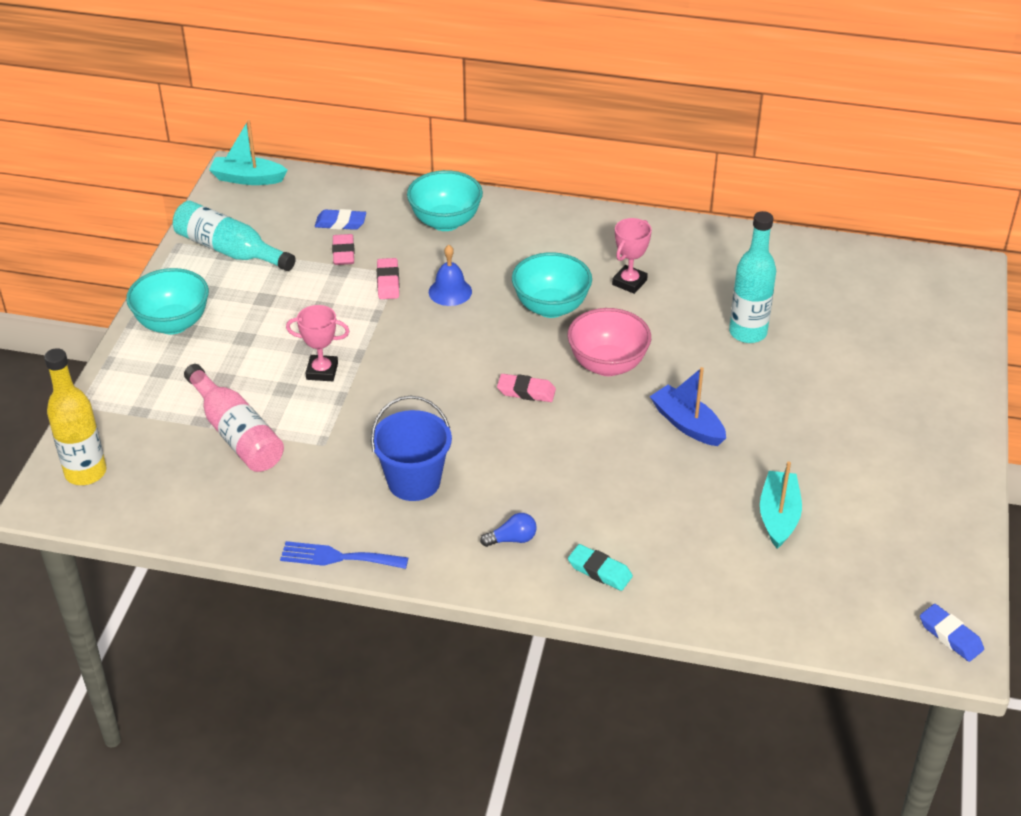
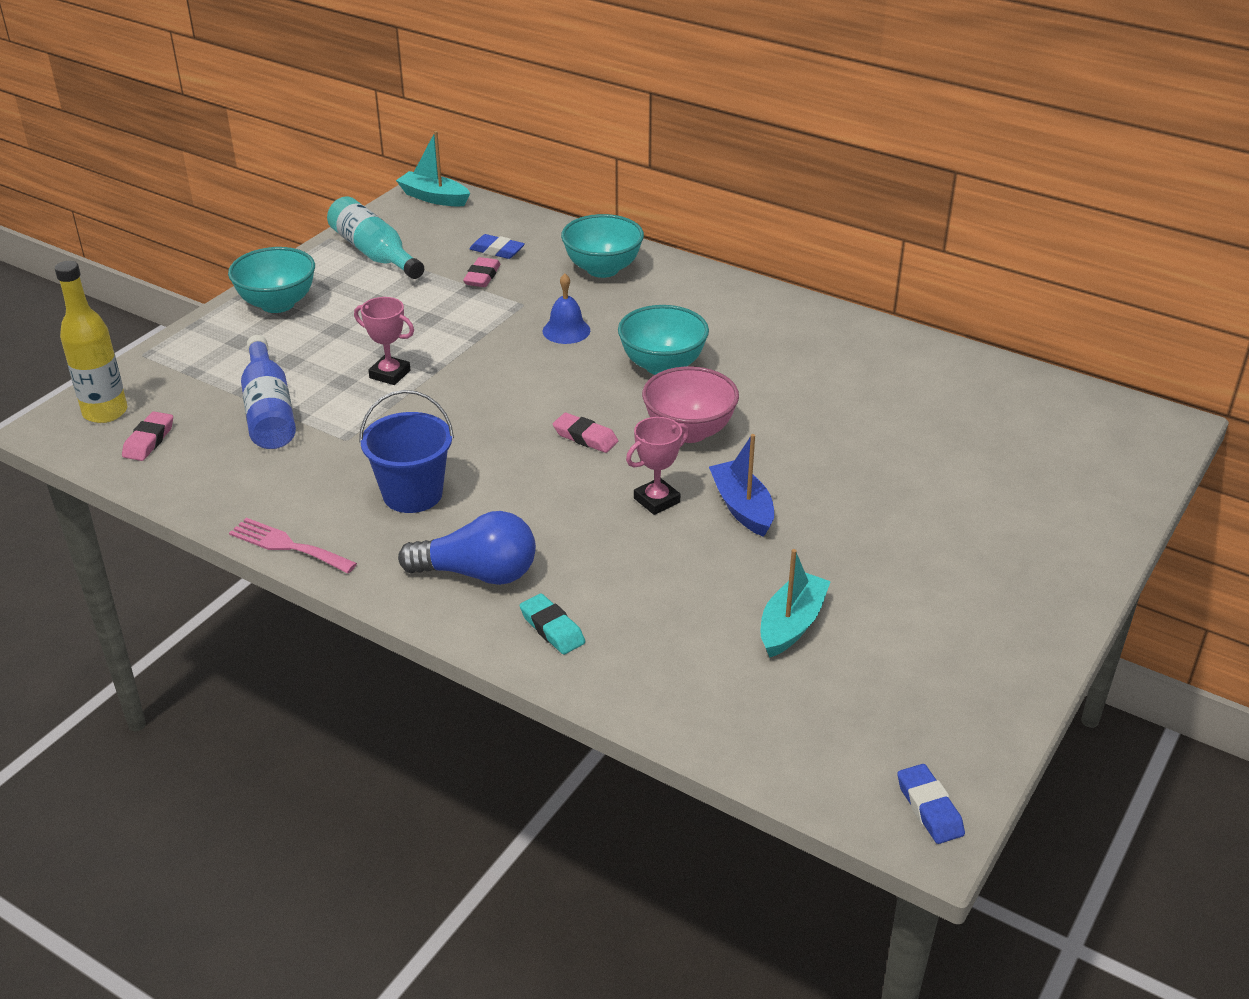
camera: 20 degrees right, 5 degrees down
pink bottle [184,364,284,472] -> blue bottle [241,335,296,449]
blue fork [280,541,408,569] -> pink fork [229,518,357,573]
pink eraser [377,258,400,299] -> pink eraser moved to [122,412,173,461]
blue light bulb [480,513,537,547] -> blue light bulb [398,511,536,585], size x2.08
pink trophy [612,218,652,294] -> pink trophy moved to [626,417,689,515]
turquoise bottle [729,211,776,343] -> none

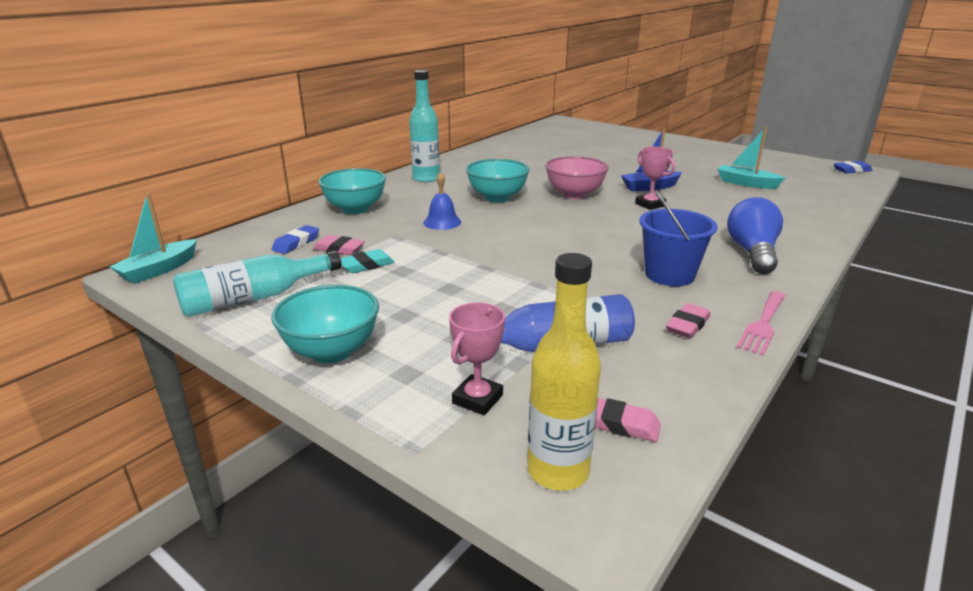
camera: 85 degrees left, 10 degrees down
pink trophy [354,297,414,385] -> pink trophy moved to [449,302,505,415]
turquoise eraser [520,593,585,655] -> turquoise eraser moved to [340,249,395,273]
pink eraser [553,413,618,453] -> pink eraser moved to [666,303,711,338]
none -> turquoise bottle [409,70,440,182]

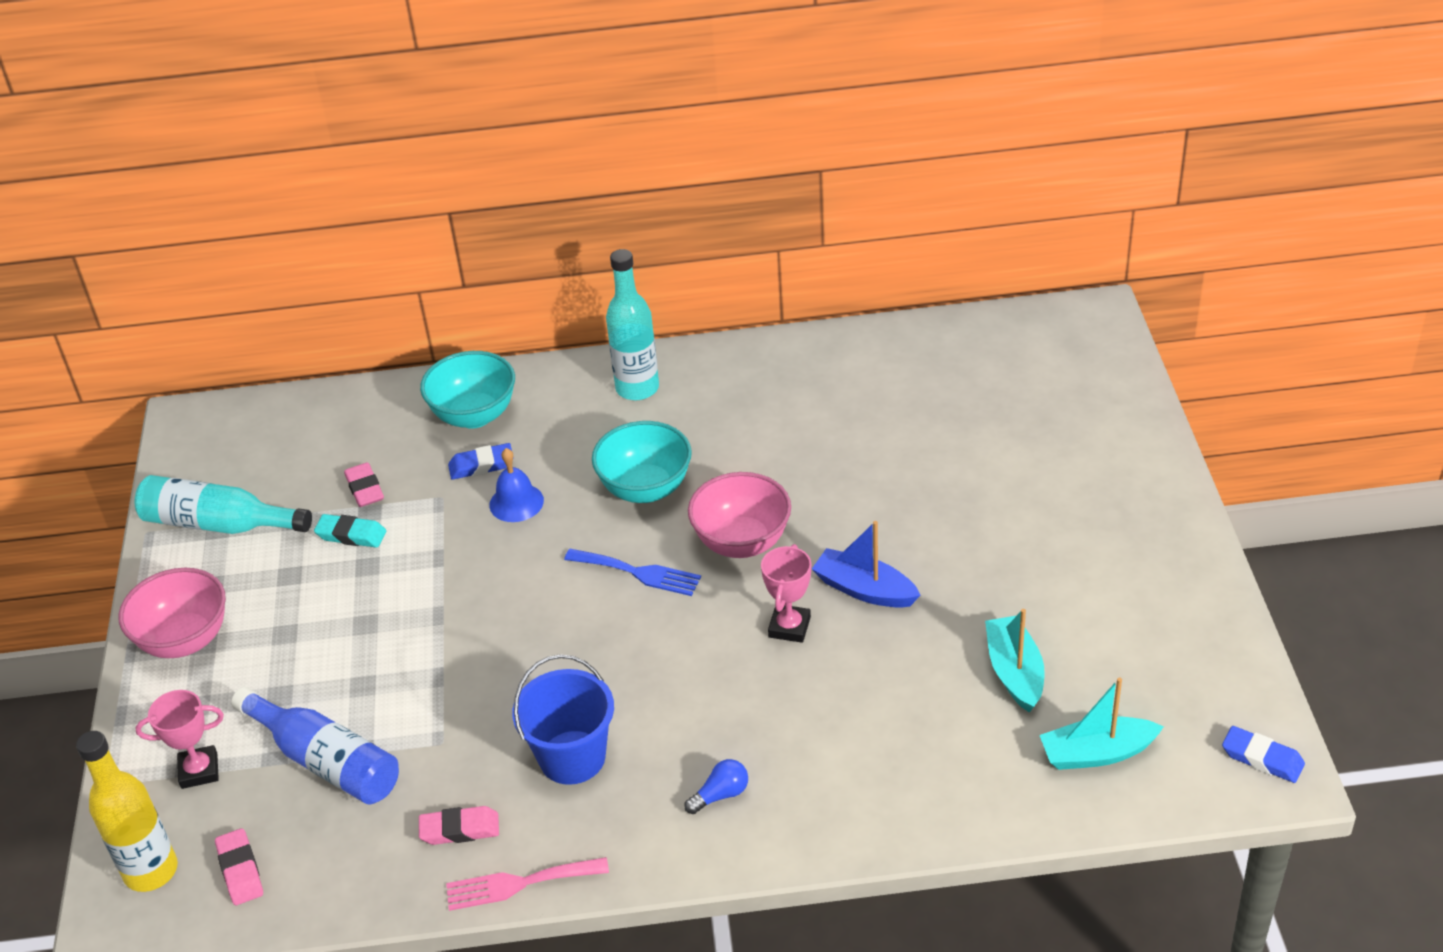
camera: 50 degrees right, 15 degrees up
turquoise boat [109,193,197,284] -> turquoise boat moved to [1040,678,1164,770]
turquoise bowl [271,285,379,364] -> pink bowl [119,568,226,658]
blue eraser [272,225,319,254] -> blue eraser moved to [448,443,514,480]
blue light bulb [727,197,783,274] -> blue light bulb [684,759,748,814], size x0.48
none -> blue fork [564,549,701,596]

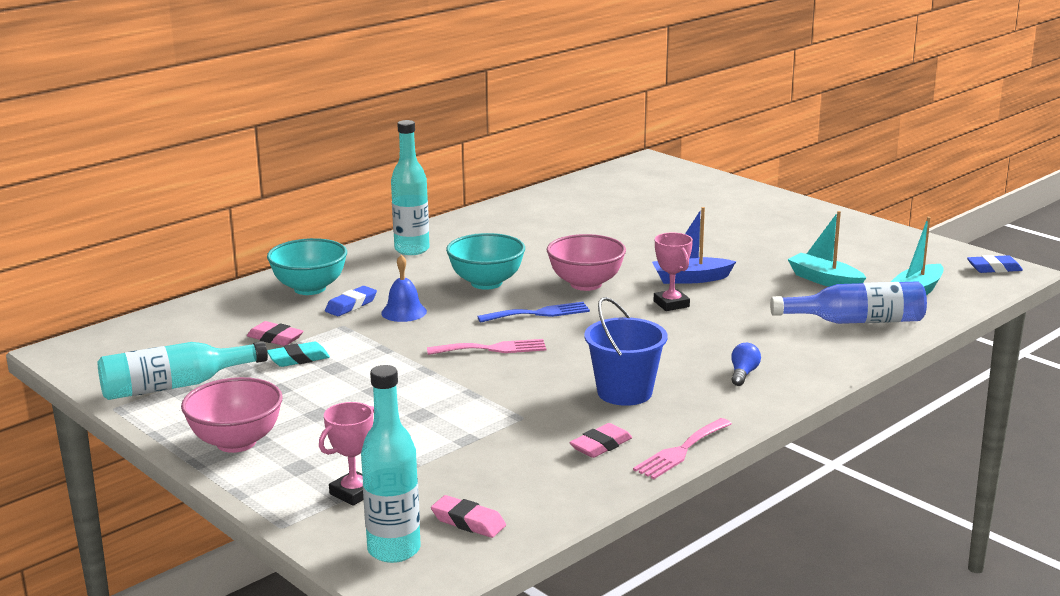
camera: 40 degrees left, 20 degrees down
yellow bottle [76,731,178,892] -> turquoise bottle [361,365,421,563]
blue bottle [231,687,399,805] -> blue bottle moved to [770,281,927,324]
none -> pink fork [427,339,546,355]

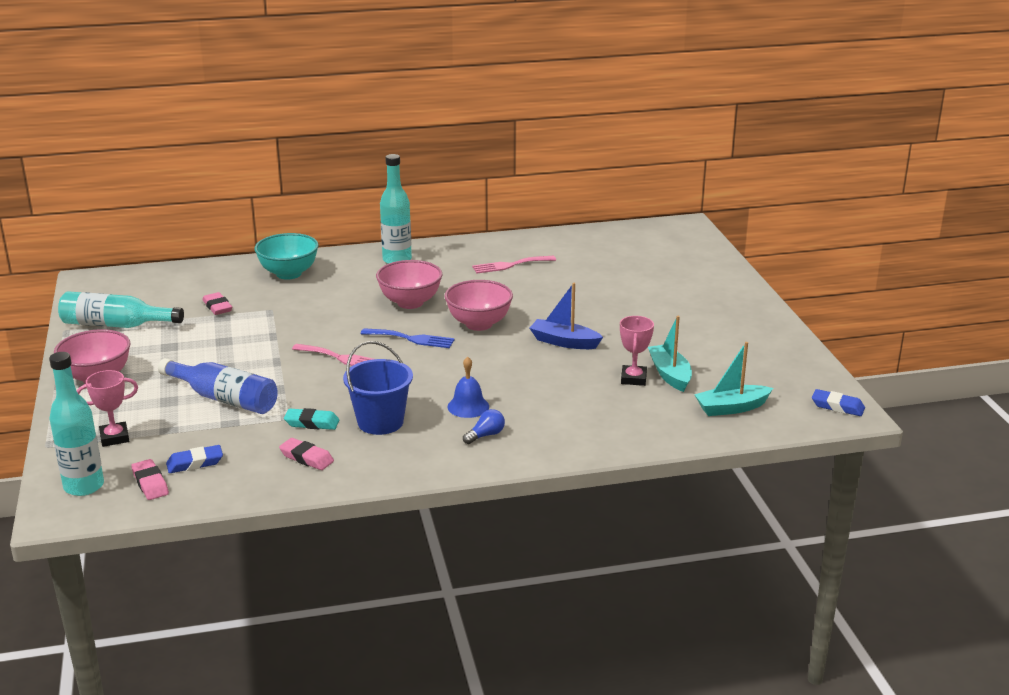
camera: 30 degrees right, 5 degrees up
turquoise eraser [267,342,330,367] -> turquoise eraser moved to [284,408,339,430]
blue eraser [325,286,377,316] -> blue eraser moved to [166,445,223,473]
blue bell [381,255,427,322] -> blue bell moved to [447,356,489,418]
turquoise bowl [446,233,525,290] -> pink bowl [376,260,442,309]
pink eraser [570,423,632,458] -> pink eraser turned 45 degrees clockwise [279,438,334,470]
pink fork [633,418,732,479] -> pink fork moved to [472,256,556,273]
pink trophy [654,232,693,311] -> pink trophy moved to [620,316,654,386]
blue bottle [770,281,927,324] -> blue bottle moved to [158,358,278,414]

